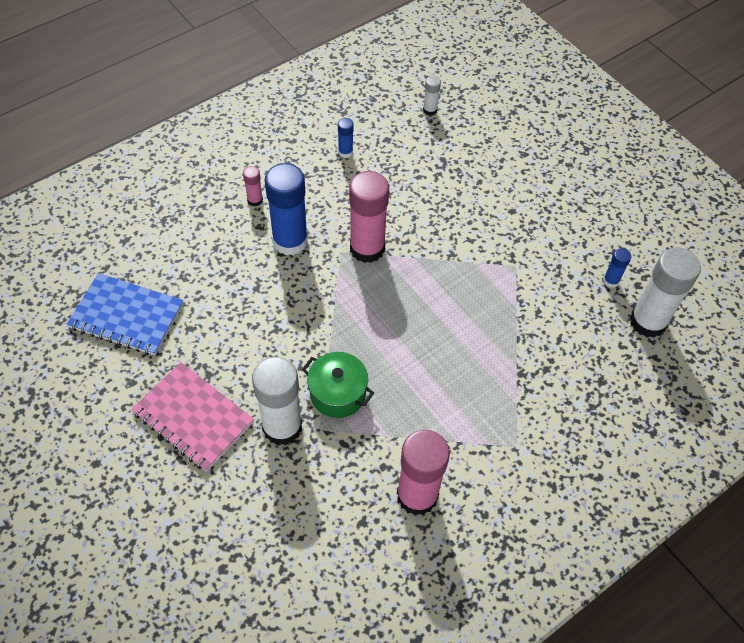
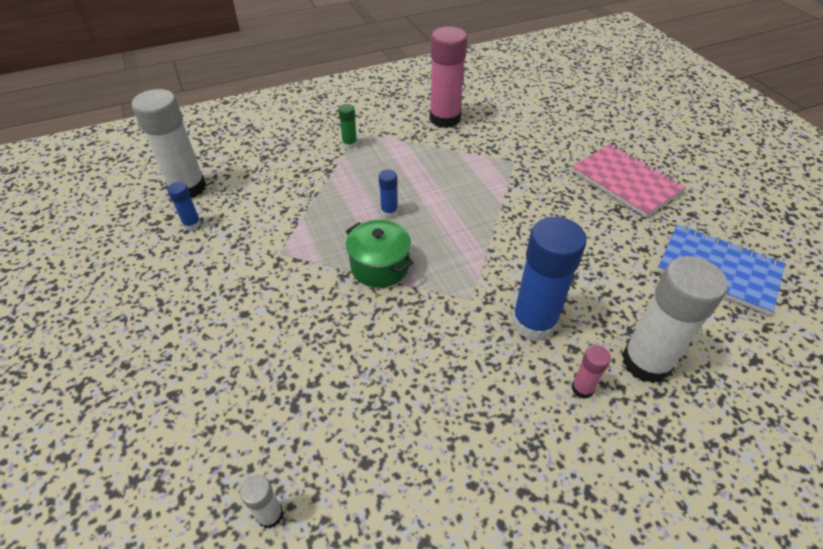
camera: 165 degrees left, 10 degrees down
white glue stick [252,357,302,445] -> white glue stick moved to [622,256,728,383]
green pot [302,352,374,418] -> green pot moved to [346,220,414,288]
blue glue stick [338,118,354,158] -> blue glue stick moved to [379,170,398,218]
pink glue stick [349,171,389,263] -> none
none -> green glue stick [338,104,357,149]

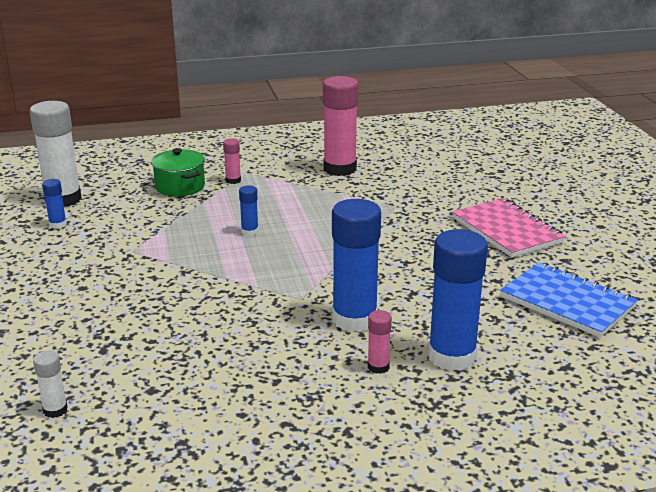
camera: 10 degrees right, 20 degrees down
green glue stick [338,104,357,149] -> pink glue stick [223,138,241,184]
green pot [346,220,414,288] -> green pot moved to [151,148,205,197]
white glue stick [622,256,728,383] -> blue glue stick [428,229,488,371]

